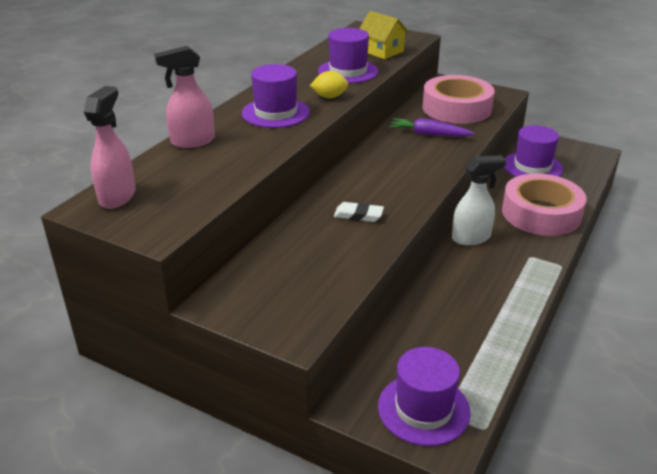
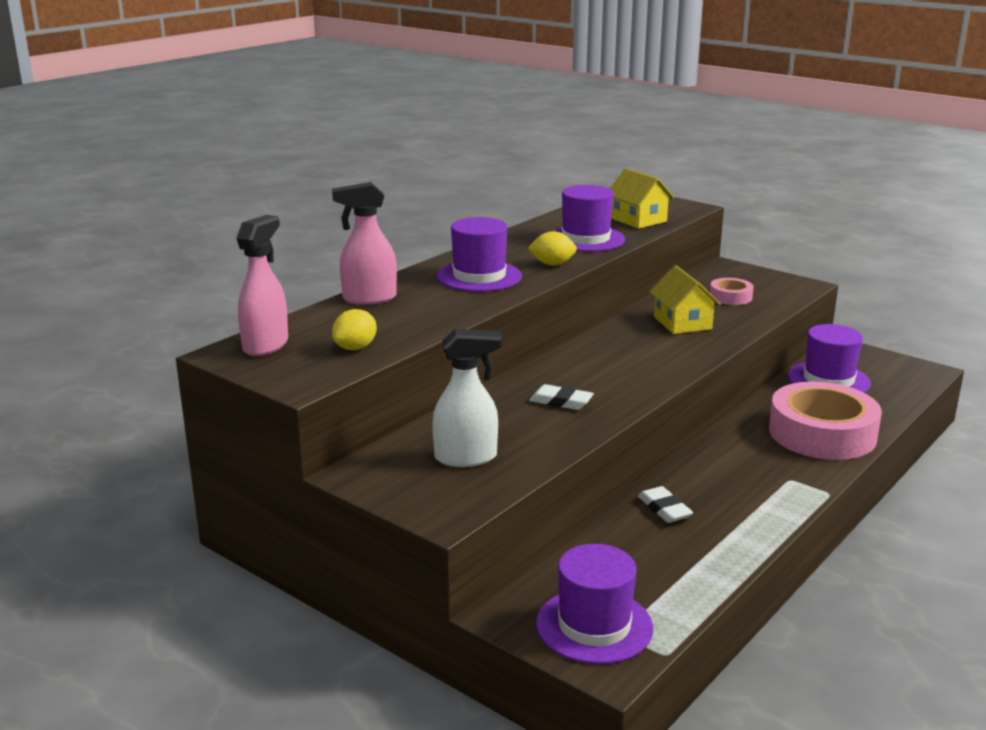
camera: 10 degrees right, 10 degrees down
purple carrot [389,118,474,137] -> yellow house [649,265,721,334]
pink tape [422,75,495,124] -> pink tape [710,278,754,305], size x0.46
white spray bottle [452,155,506,245] -> white spray bottle moved to [432,329,502,467]
none -> yellow lemon [332,309,377,350]
none -> white eraser [638,486,693,523]

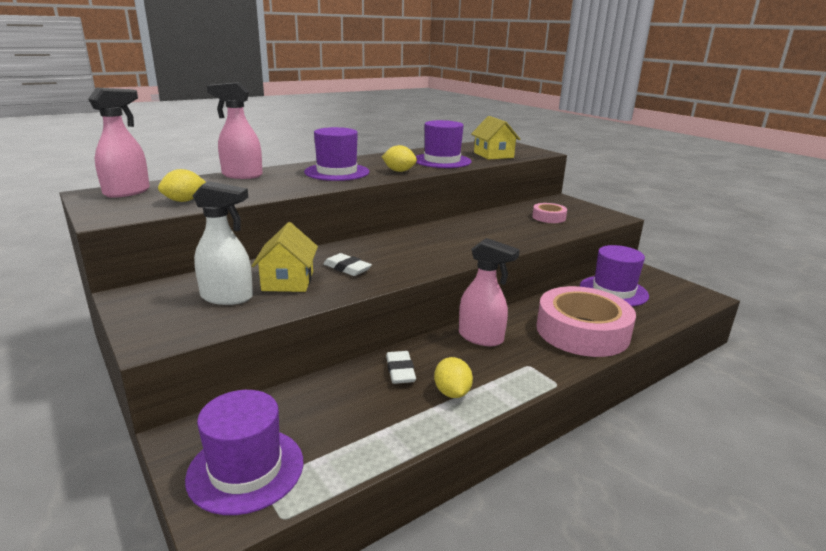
camera: 15 degrees right, 0 degrees up
yellow house [649,265,721,334] -> yellow house moved to [252,222,318,292]
none -> yellow lemon [434,357,473,398]
none -> pink spray bottle [459,238,520,346]

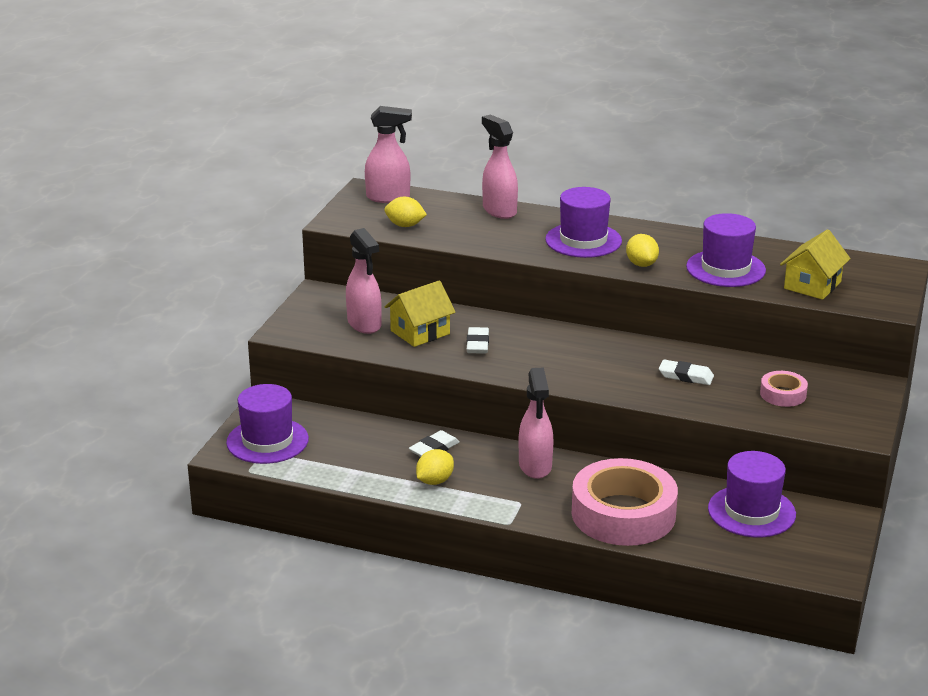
camera: 55 degrees right, 5 degrees up
white spray bottle [192,181,253,305] -> pink spray bottle [346,228,382,334]
none -> white eraser [659,359,714,385]

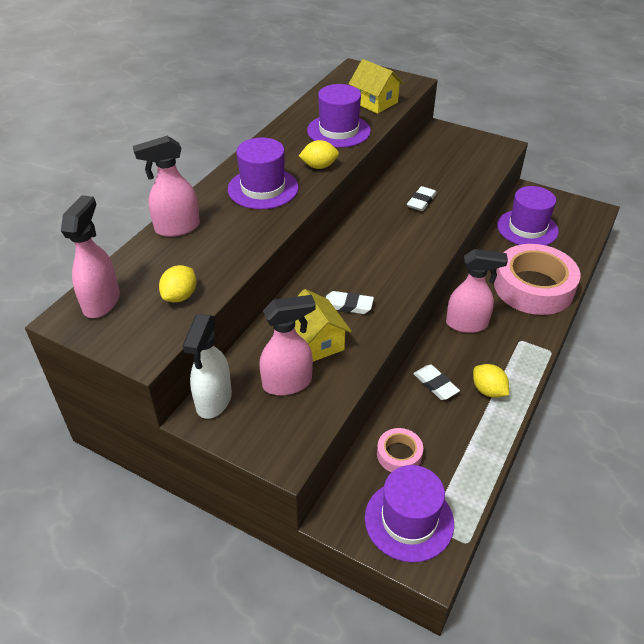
camera: 80 degrees left, 15 degrees up
pink tape [760,371,808,407] -> pink tape moved to [377,428,423,472]
none -> white spray bottle [183,314,232,419]

